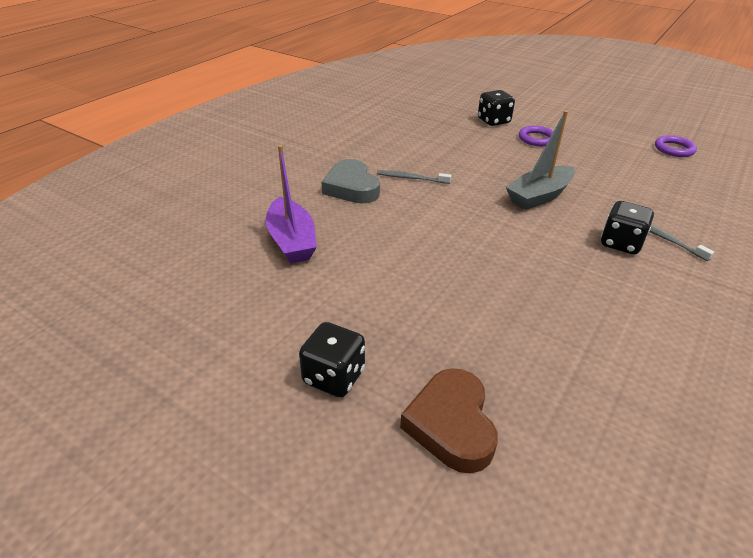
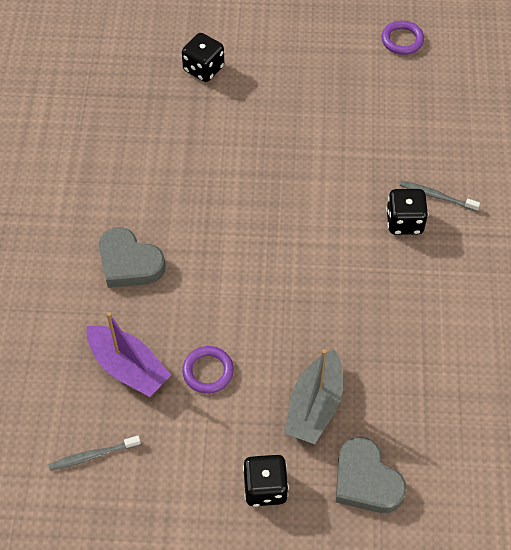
camera: 30 degrees left, 20 degrees up
grey toothbrush [377,170,451,184] -> grey toothbrush moved to [48,436,141,471]
brown heart [400,368,498,474] -> grey heart [336,437,406,513]
grey boat [506,110,575,210] -> grey boat moved to [284,349,343,444]
purple ring [519,126,554,146] -> purple ring moved to [182,346,234,394]

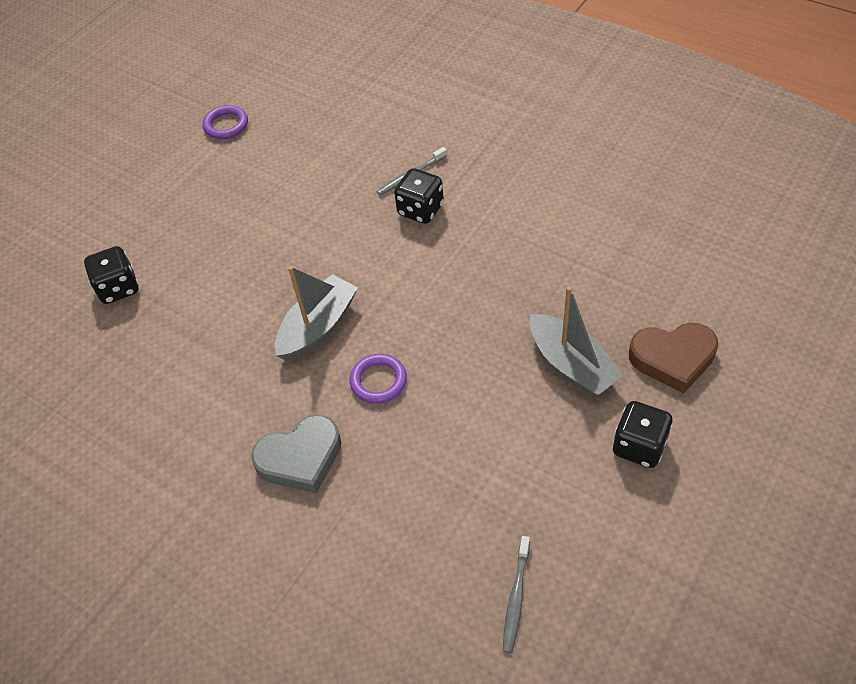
camera: 55 degrees left, 5 degrees down
purple boat [87,312,171,397] -> none
purple ring [182,346,234,394] -> purple ring moved to [350,354,407,404]
grey heart [336,437,406,513] -> brown heart [629,323,718,394]
none -> grey boat [275,266,358,361]

